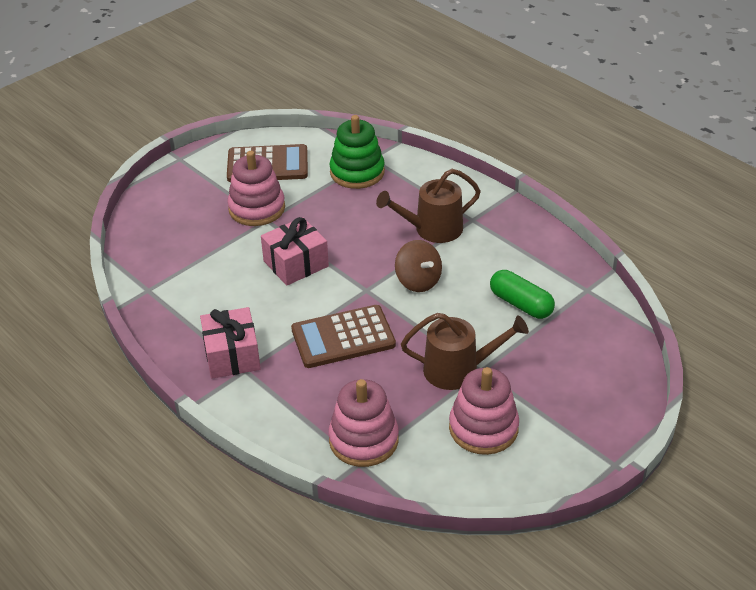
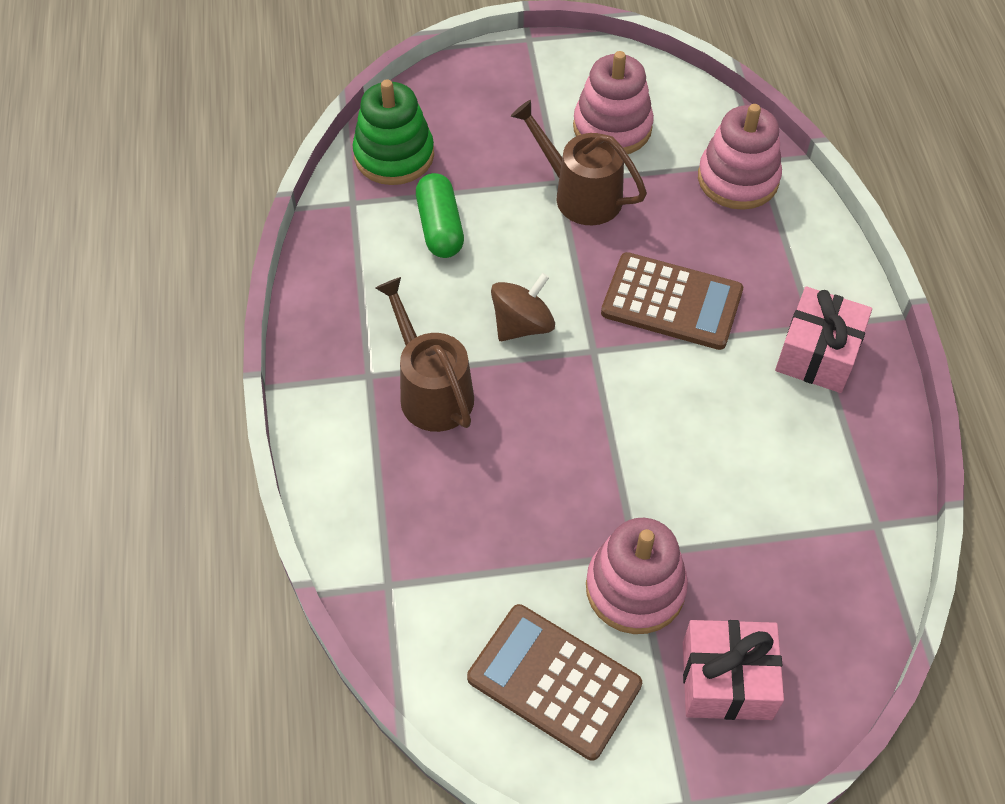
camera: 145 degrees left, 15 degrees up
pink gift [261,217,329,286] -> pink gift moved to [683,620,784,720]
green stacking toy [329,115,385,189] -> green stacking toy moved to [353,79,434,185]
brown watering can [376,169,481,243] -> brown watering can turned 135 degrees counterclockwise [375,277,474,432]
brown spinning top [395,240,442,292] -> brown spinning top turned 45 degrees clockwise [491,273,555,341]

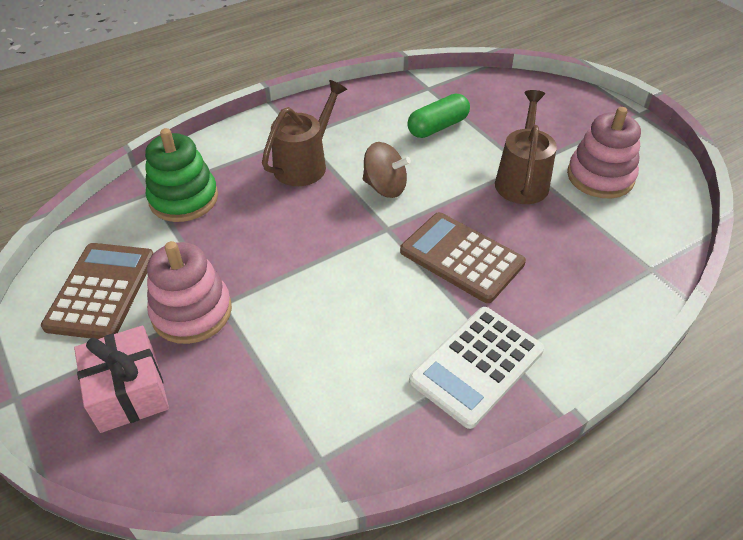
camera: 65 degrees right, 10 degrees down
green stacking toy [353,79,434,185] -> green stacking toy moved to [145,128,218,222]
brown calculator [601,252,743,350] -> brown calculator turned 135 degrees clockwise [400,212,526,303]
pink stacking toy [698,104,782,210] -> none
pink gift [775,286,872,393] -> white calculator [409,307,544,429]

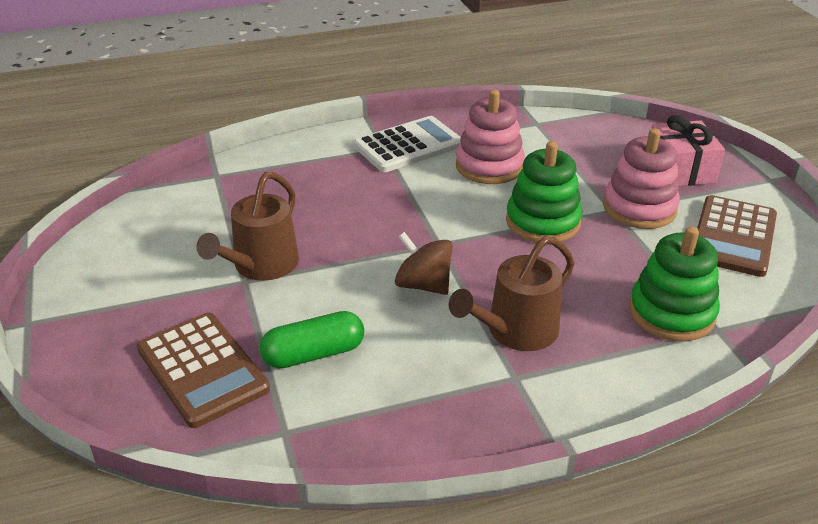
camera: 165 degrees left, 10 degrees down
brown calculator [400,212,526,303] -> brown calculator moved to [137,313,270,428]
pink stacking toy [567,107,641,198] -> pink stacking toy moved to [456,90,525,184]
none -> green stacking toy [506,141,582,243]

